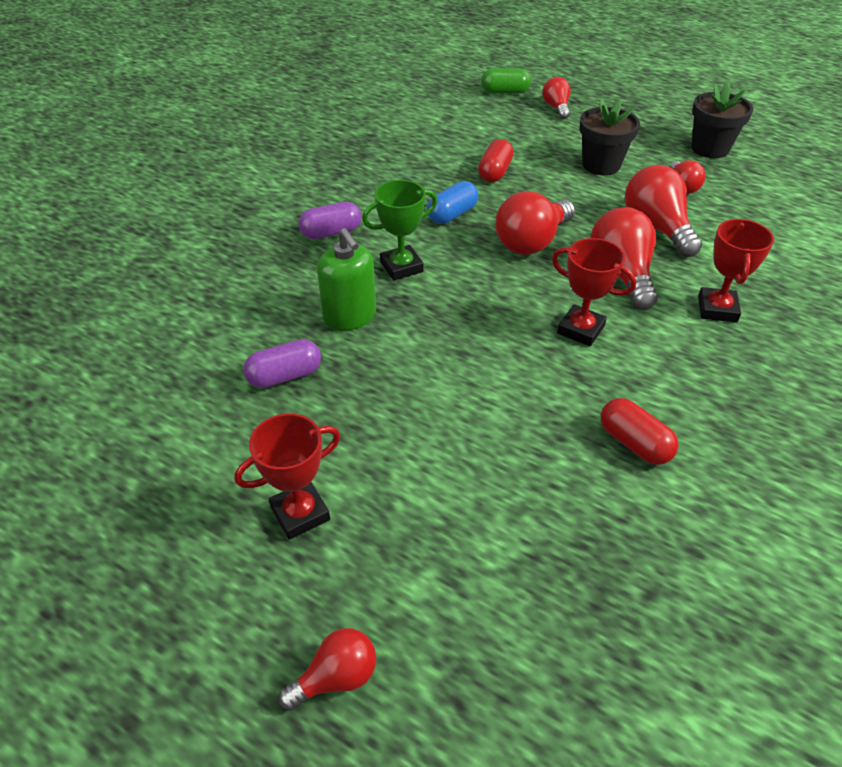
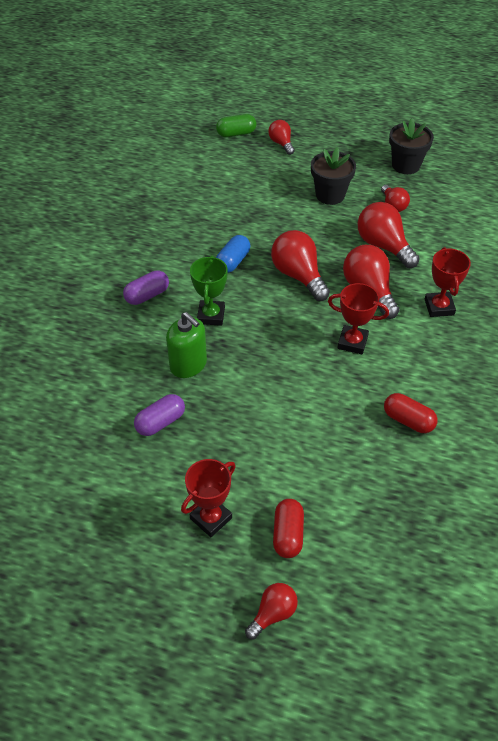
camera: 15 degrees left, 5 degrees up
green trophy [362,180,438,281] -> green trophy turned 45 degrees counterclockwise [190,255,228,326]
red capsule [478,139,514,182] -> red capsule moved to [273,499,304,558]
red light bulb [495,191,575,255] -> red light bulb turned 120 degrees clockwise [271,230,330,301]

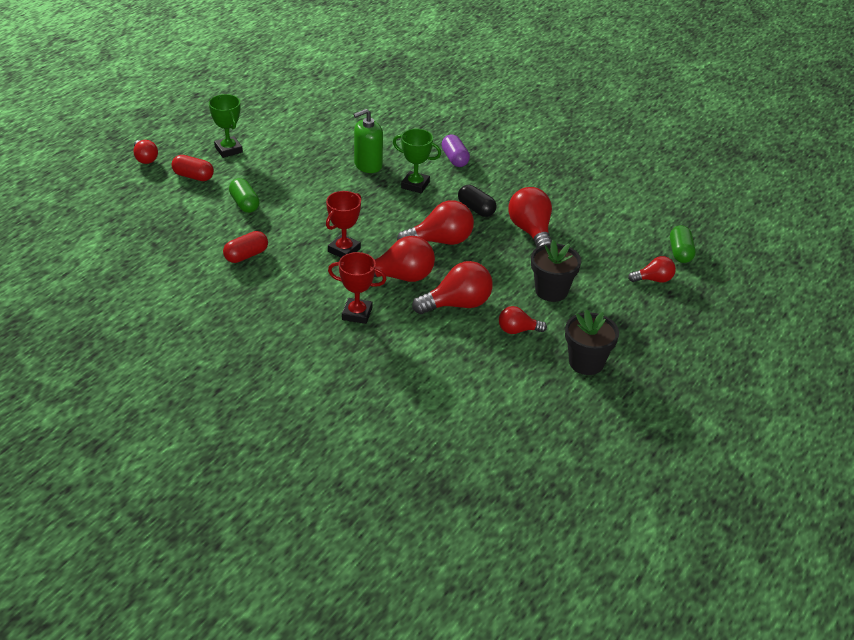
camera: 105 degrees right, 10 degrees down
purple capsule [134,394,185,436] -> none
red trophy [181,459,236,537] -> green trophy [209,94,243,158]
blue capsule [216,235,250,273] -> black capsule [458,185,496,217]
none -> green capsule [229,178,260,213]
none -> red light bulb [508,187,552,248]

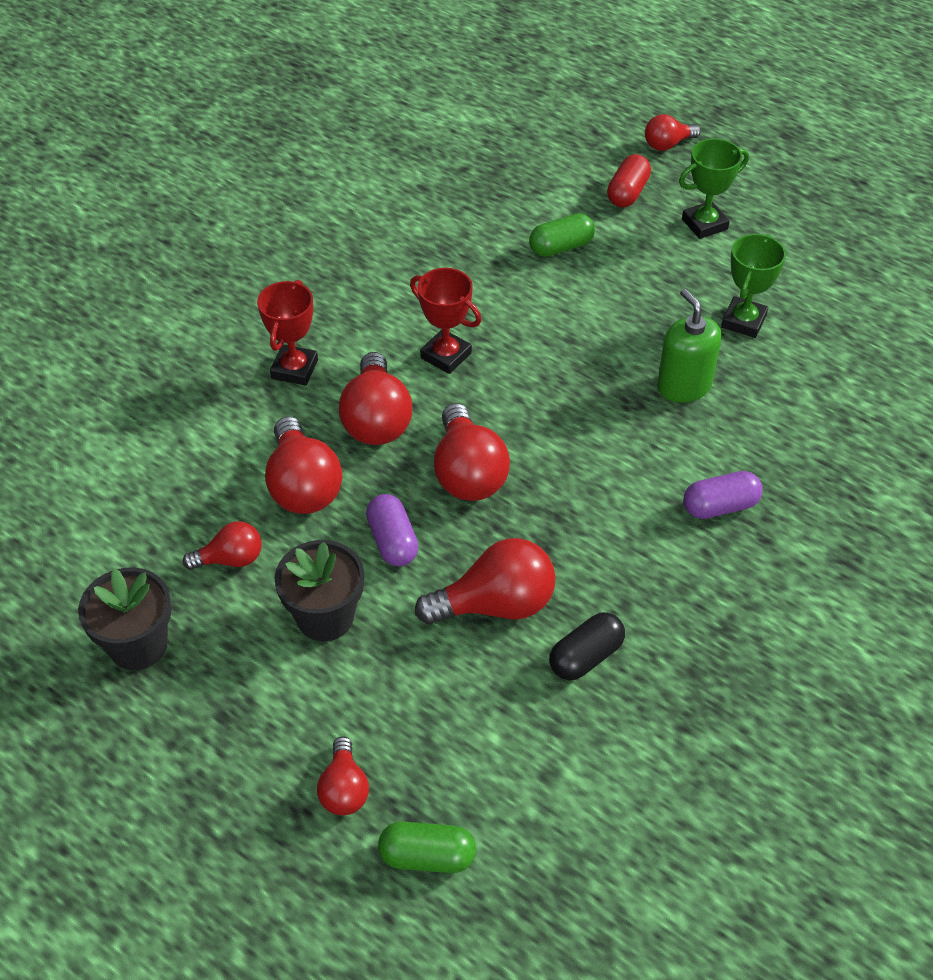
camera: 95 degrees right, 10 degrees up
red capsule [223,231,268,263] -> none
green trophy [393,129,441,193] -> green trophy moved to [721,234,786,338]
black capsule [458,185,496,217] -> black capsule moved to [549,612,625,680]
red light bulb [499,306,547,334] -> red light bulb turned 75 degrees clockwise [183,521,262,570]
none -> purple capsule [366,494,419,566]

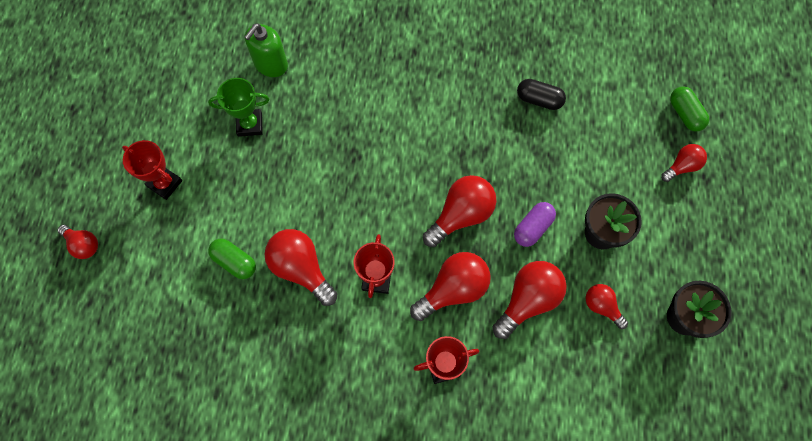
camera: 120 degrees left, 20 degrees up
red light bulb [415,538,556,624] -> red light bulb moved to [264,229,337,306]
red capsule [607,154,651,208] -> none
green soap dispenser [657,289,722,403] -> green soap dispenser moved to [244,24,288,77]
green trophy [679,138,749,239] -> red trophy [122,140,182,200]
purple capsule [683,471,763,519] -> none

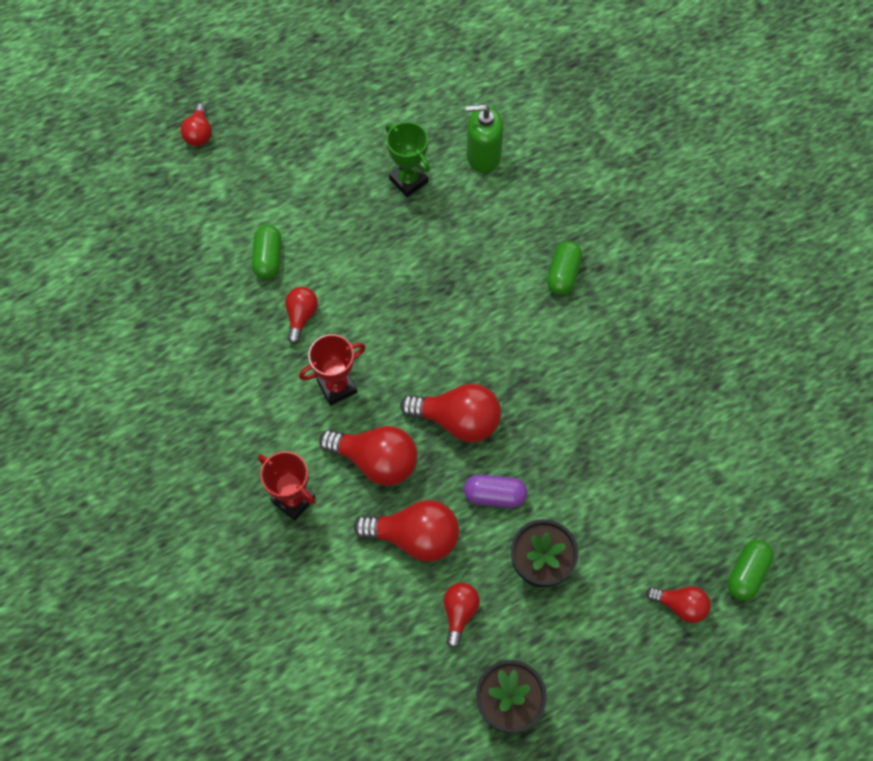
camera: 55 degrees right, 5 degrees down
red trophy [122,140,182,200] -> none
red light bulb [264,229,337,306] -> red light bulb [285,287,318,344], size x0.58
black capsule [517,79,566,110] -> none
none -> green capsule [547,241,582,295]

